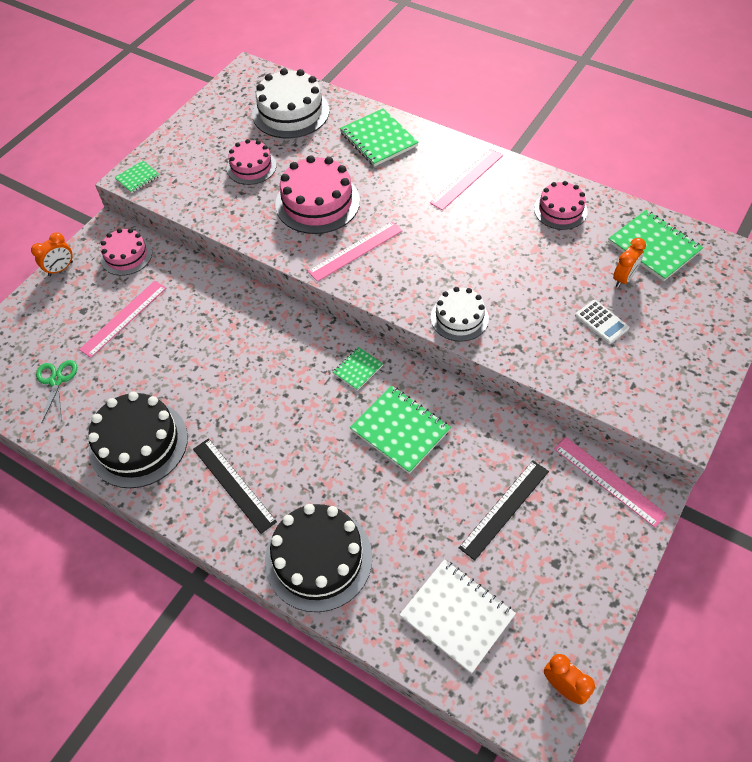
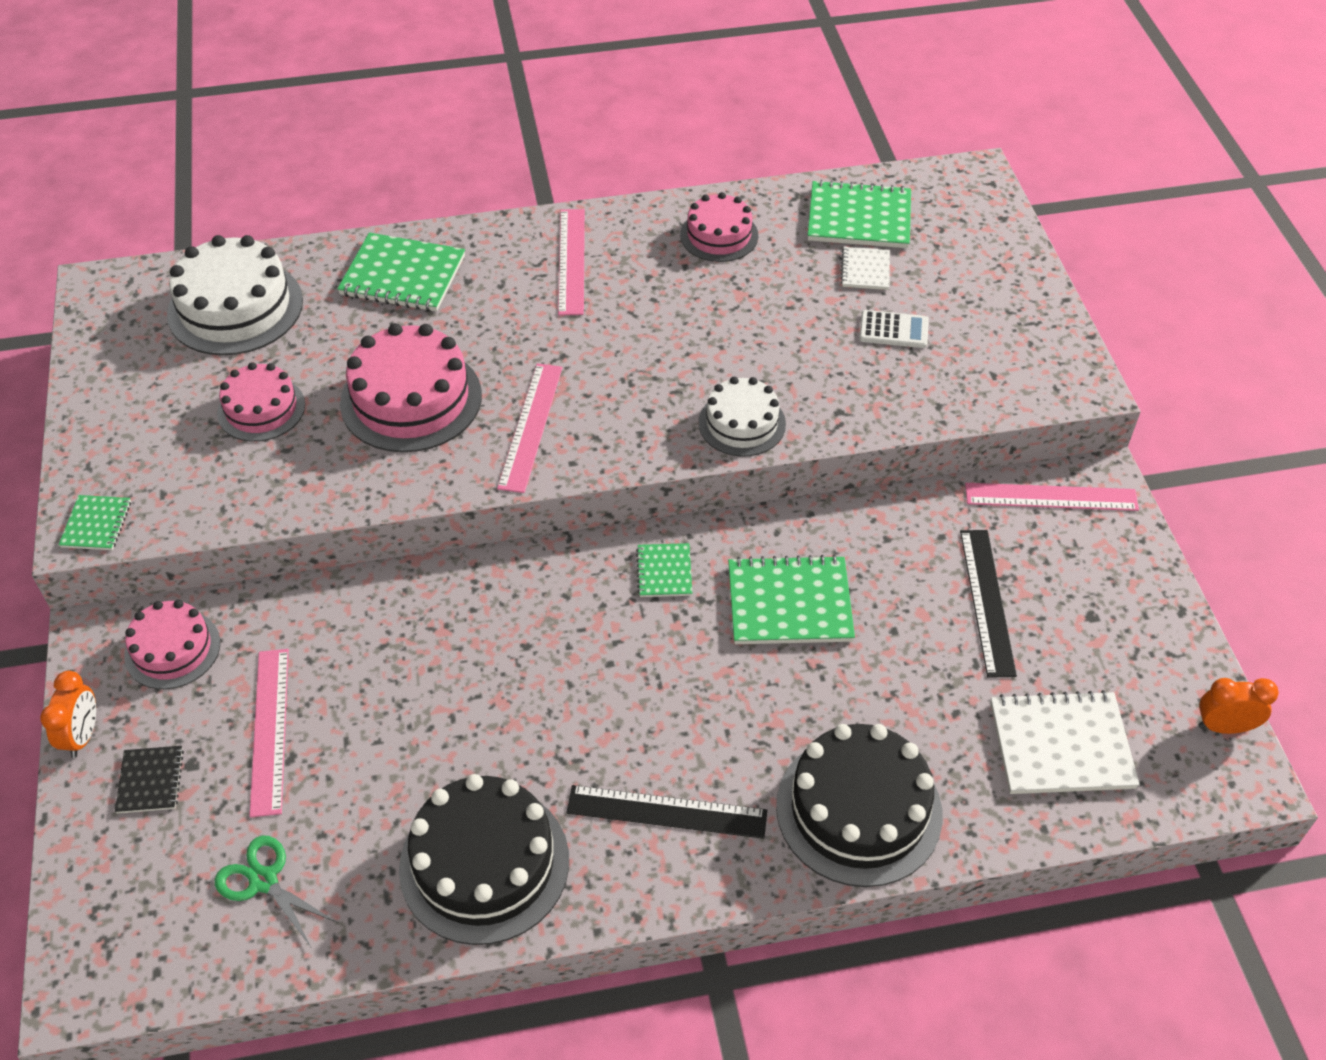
camera: 45 degrees left, 5 degrees down
orange clock [613,238,646,288] -> white notebook [841,247,890,290]
none -> black notebook [115,746,184,813]

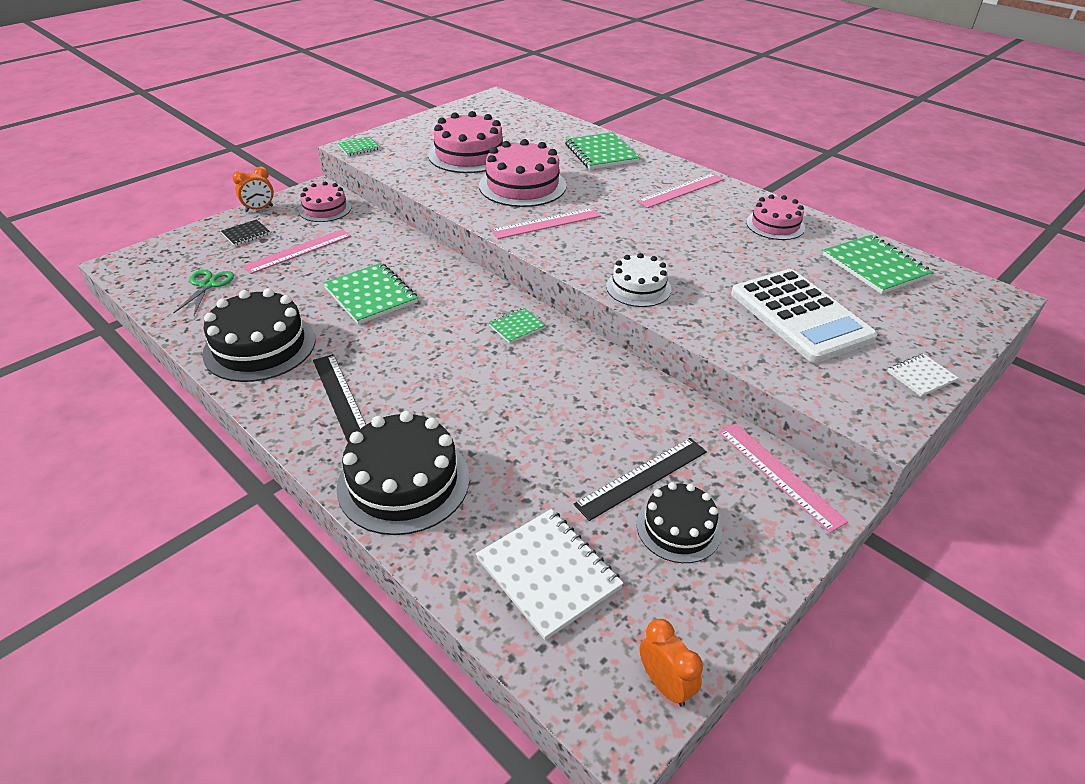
camera: 55 degrees right, 10 degrees down
white cake [167,235,303,355] -> none
pink cake [217,362,305,442] -> pink cake [428,111,503,173], size x1.64
green notebook [728,555,855,644] -> green notebook moved to [323,263,418,325]
white notebook [841,247,890,290] -> white notebook moved to [887,354,958,397]
white calculator [859,310,929,348] -> white calculator [731,269,877,363], size x2.35
none -> black cake [637,482,722,563]

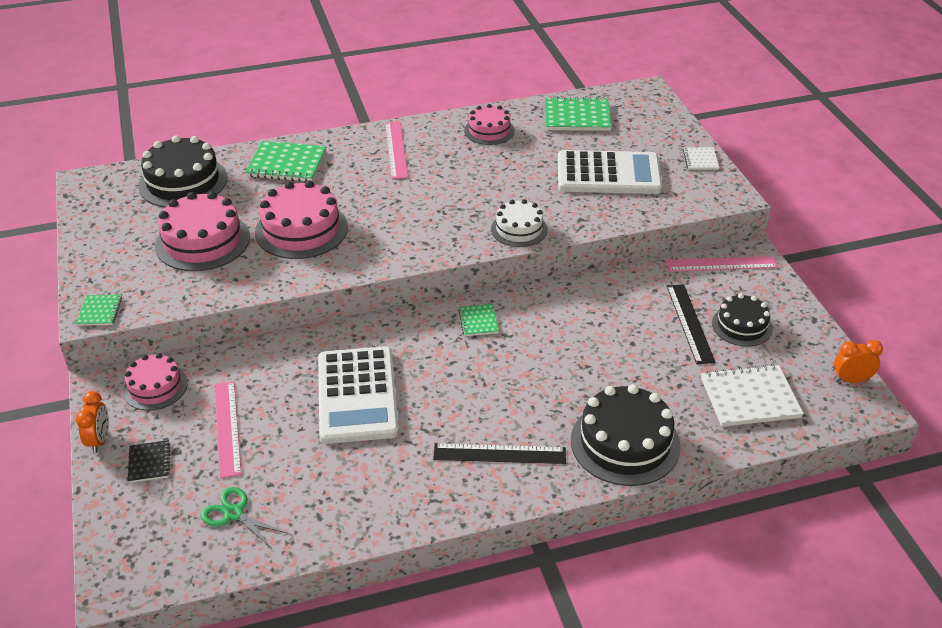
camera: 60 degrees left, 0 degrees up
black cake [202,288,316,382] -> black cake moved to [138,135,227,208]
green notebook [323,263,418,325] -> white calculator [318,346,399,444]
pink ruler [491,208,601,239] -> none

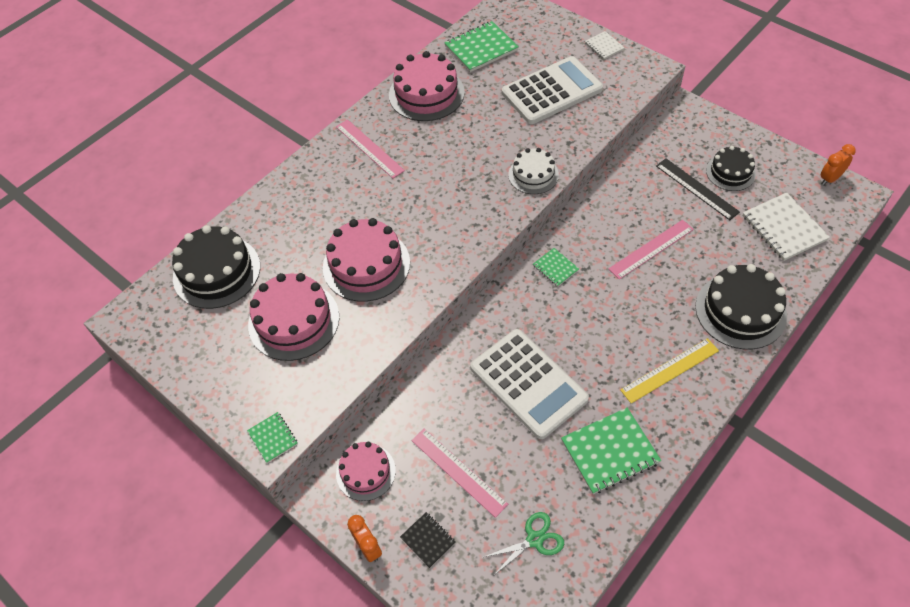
camera: 30 degrees left, 15 degrees up
green scissors [201,487,288,549] -> green scissors turned 150 degrees clockwise [484,512,564,576]
green notebook [245,141,326,181] -> green notebook moved to [561,408,661,494]
black ruler [433,443,566,464] -> yellow ruler [620,338,719,403]
pink cake [464,104,515,145] -> pink cake [389,51,464,121], size x1.64
pink ruler [666,256,778,272] -> pink ruler moved to [609,220,694,280]
white notebook [701,364,804,427] -> white notebook turned 75 degrees counterclockwise [742,193,830,261]

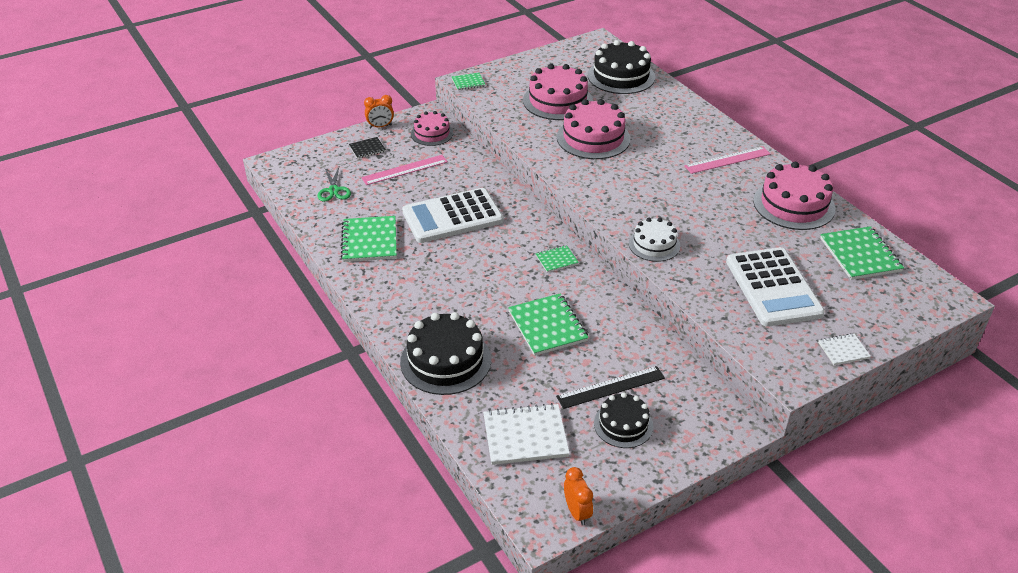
camera: 105 degrees right, 15 degrees down
pink ruler [609,220,694,280] -> green notebook [508,293,589,356]
yellow ruler [620,338,719,403] -> none

